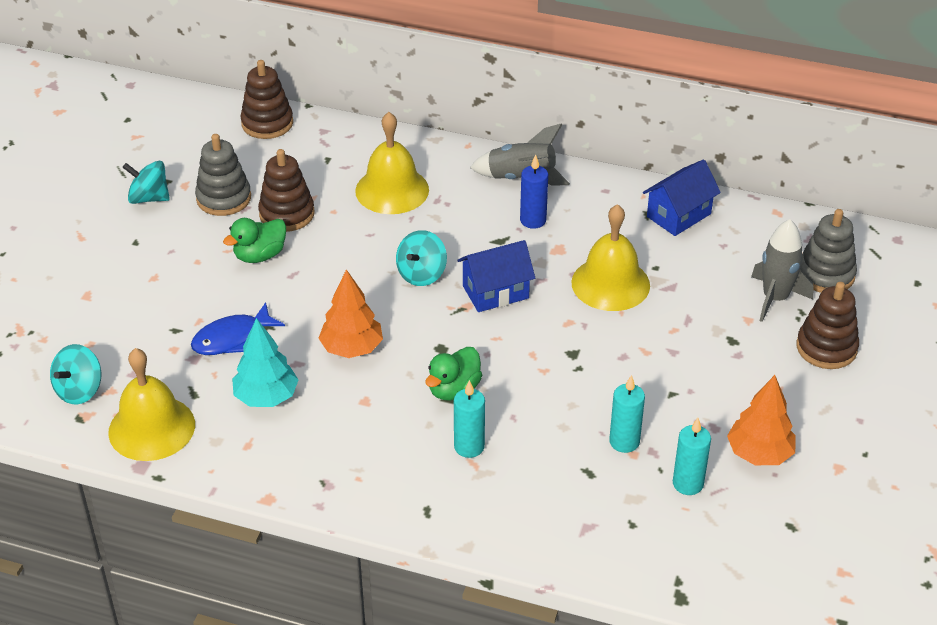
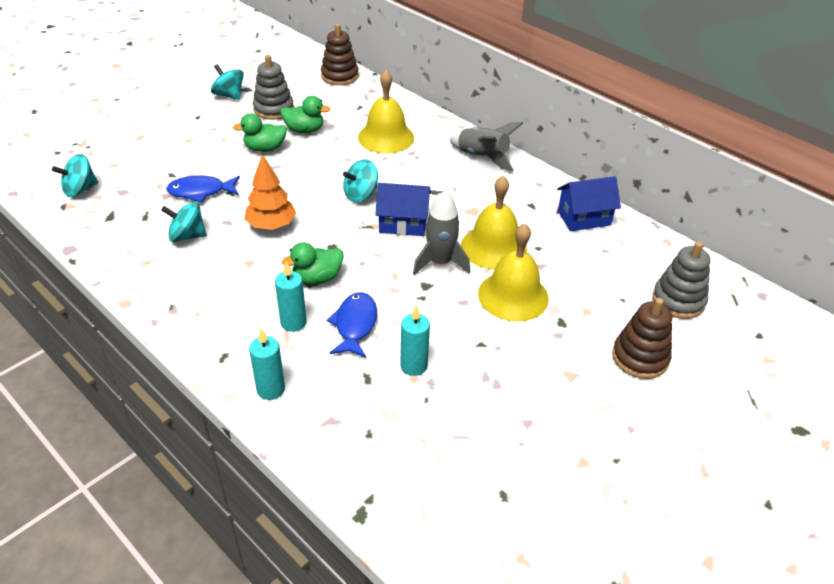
camera: 25 degrees right, 0 degrees up
yellow bell [108,348,195,461] -> yellow bell moved to [478,223,549,322]
turquoise tree [232,318,299,407] -> turquoise spinning top [161,201,207,242]
brown stacking toy [258,149,315,232] -> green duck [280,96,330,133]
blue candle [520,155,548,229] -> none
turquoise candle [673,418,711,495] -> turquoise candle moved to [249,329,285,400]
orange tree [727,375,796,465] -> none
grey rocket [751,219,814,322] -> grey rocket moved to [413,191,470,275]
none -> blue fish [327,292,377,358]

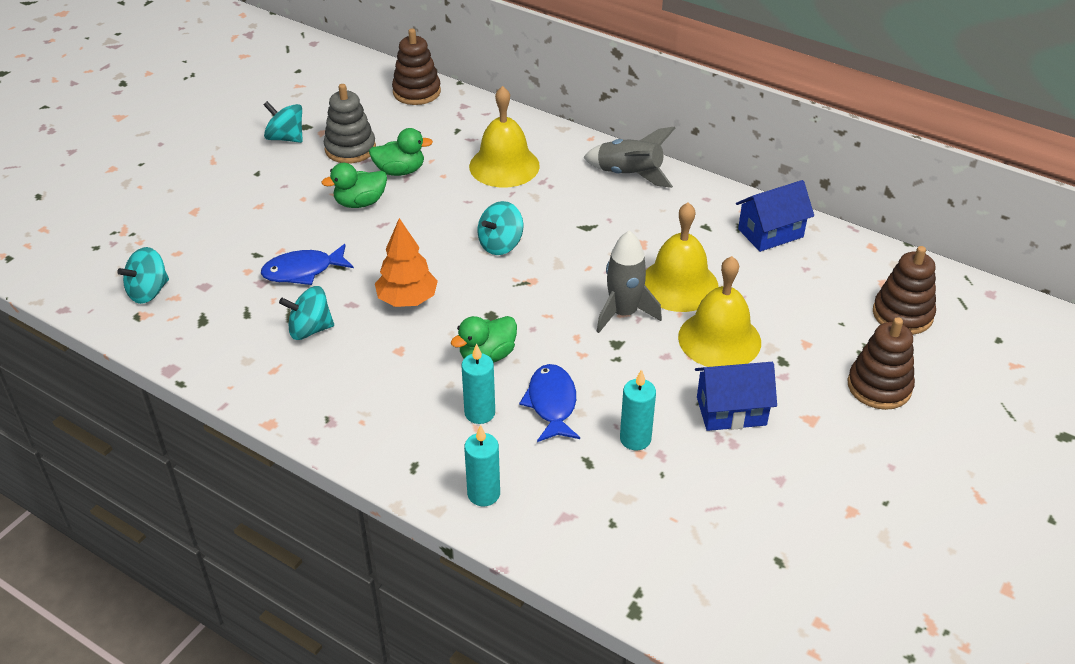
camera: 10 degrees left, 0 degrees up
blue house [375,183,431,236] -> blue house moved to [695,362,777,431]
grey stacking toy [653,241,710,319] -> brown stacking toy [873,246,936,335]

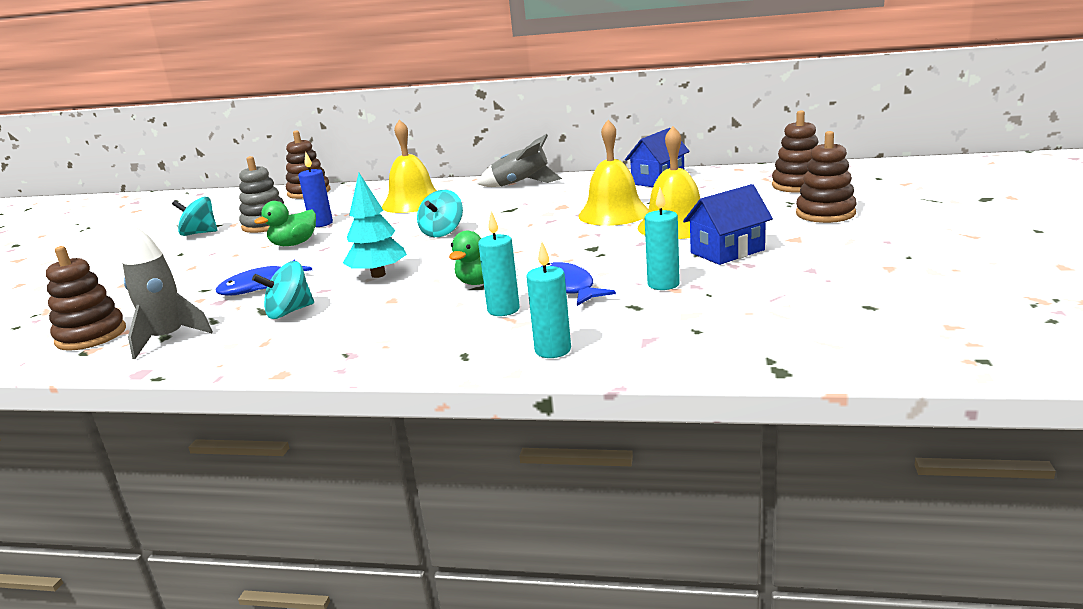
camera: 20 degrees left, 20 degrees down
turquoise spinning top [117,247,169,304] -> brown stacking toy [46,246,126,351]
green duck [369,128,433,176] -> blue candle [298,152,333,227]
orange tree [375,218,438,307] -> turquoise tree [343,173,407,278]
grey rocket [597,230,662,333] -> grey rocket moved to [122,225,213,359]

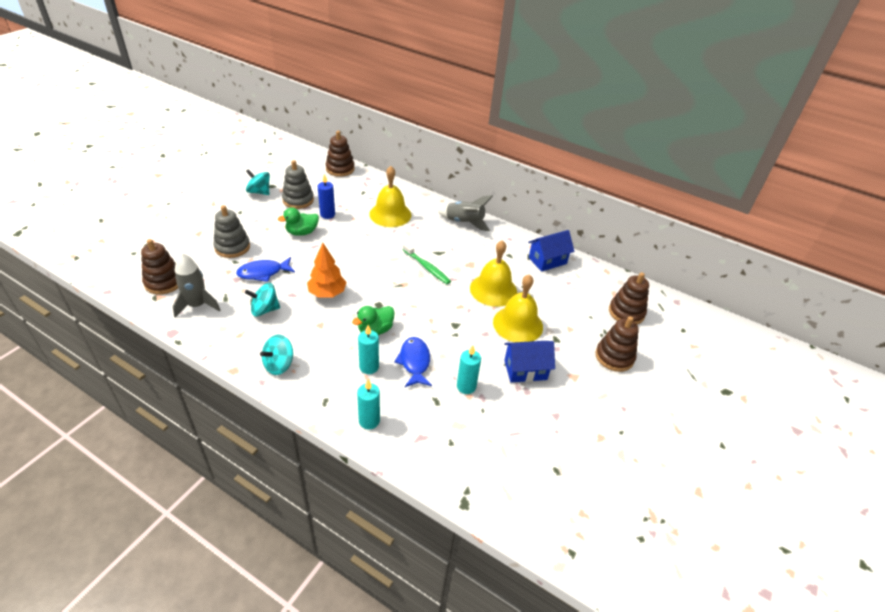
camera: 15 degrees right, 20 degrees up
turquoise tree [343,173,407,278] -> orange tree [307,243,346,298]
turquoise spinning top [417,190,463,237] -> turquoise spinning top moved to [260,335,293,375]
none -> grey stacking toy [213,205,250,258]
none -> green toothbrush [403,243,451,284]

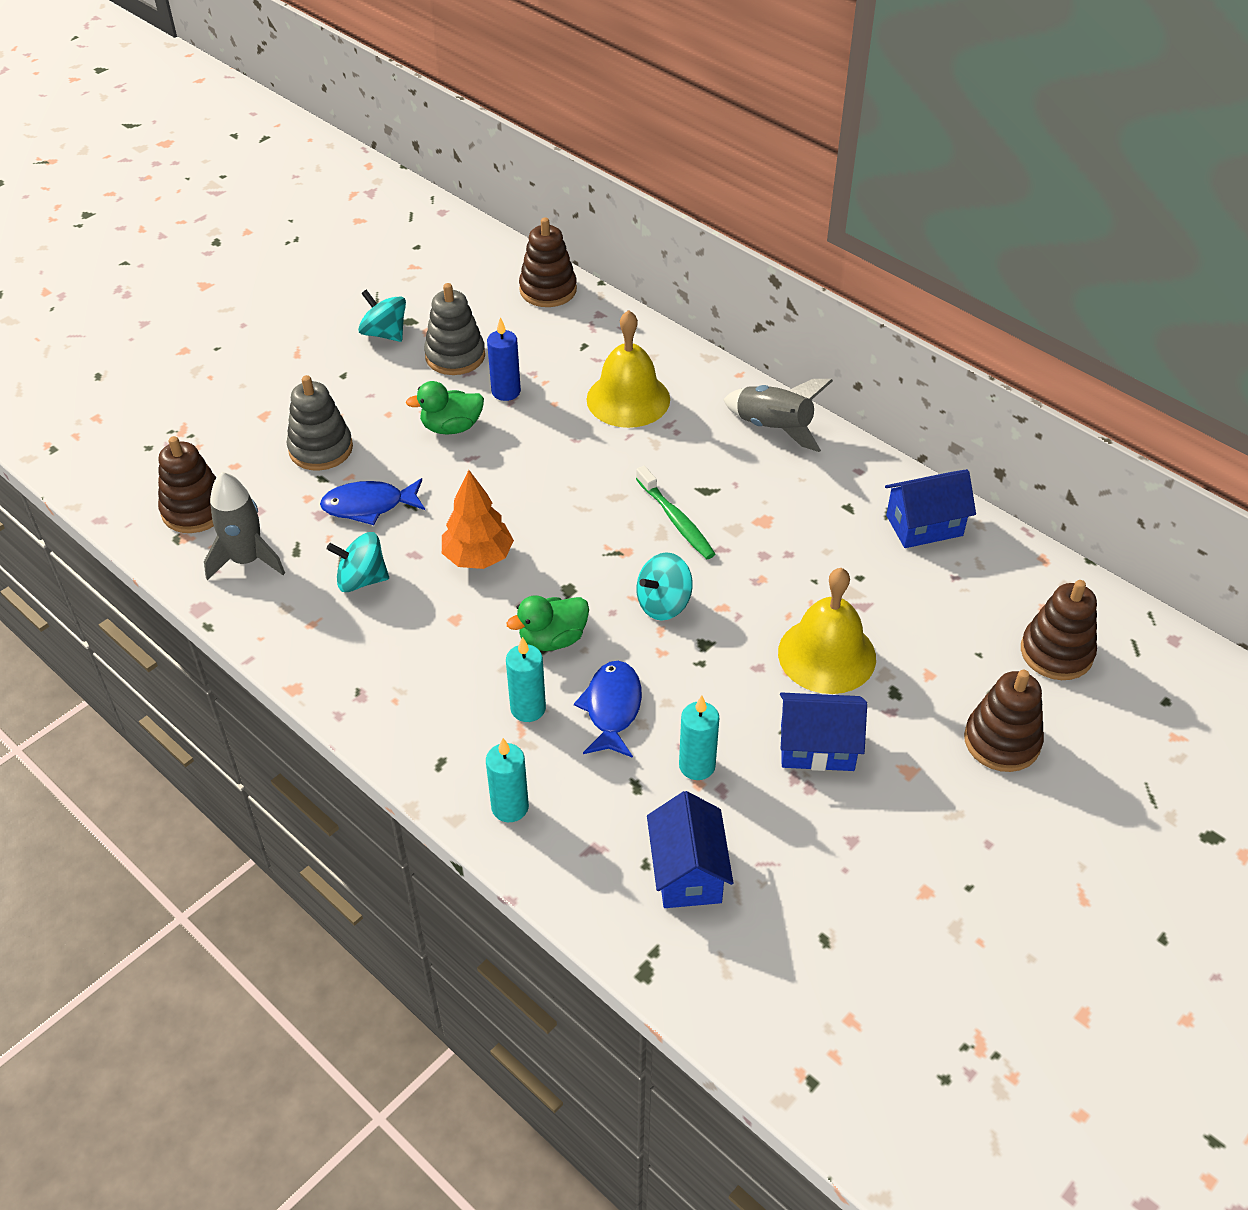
camera: 15 degrees right, 5 degrees up
turquoise spinning top [260,335,293,375] -> turquoise spinning top moved to [636,552,693,621]
yellow bell [470,240,517,307] -> none
none -> blue house [647,791,733,908]

